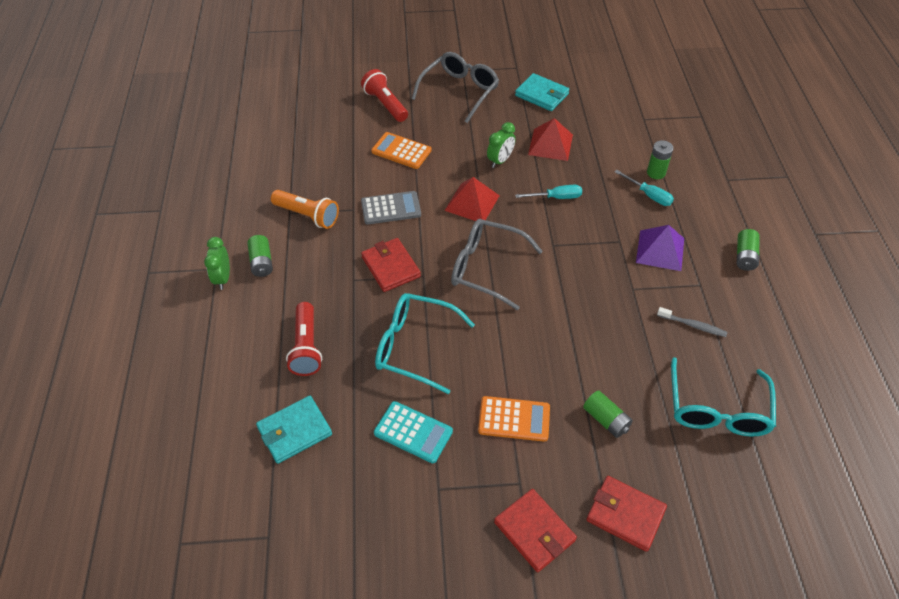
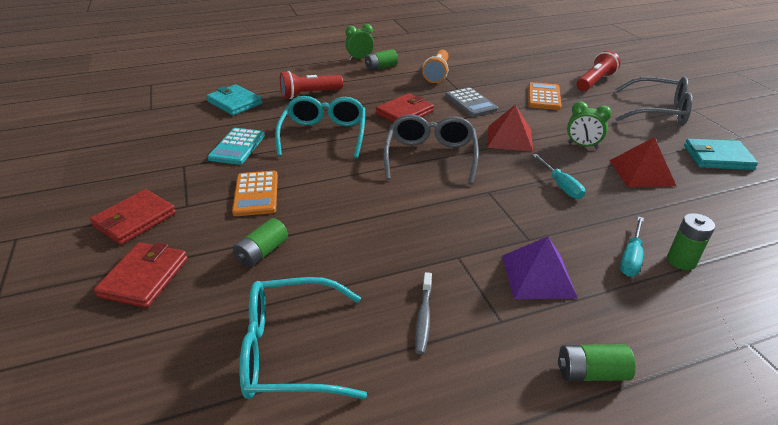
camera: 75 degrees right, 15 degrees down
turquoise wallet [515,73,570,111] -> turquoise wallet turned 75 degrees clockwise [684,139,758,170]

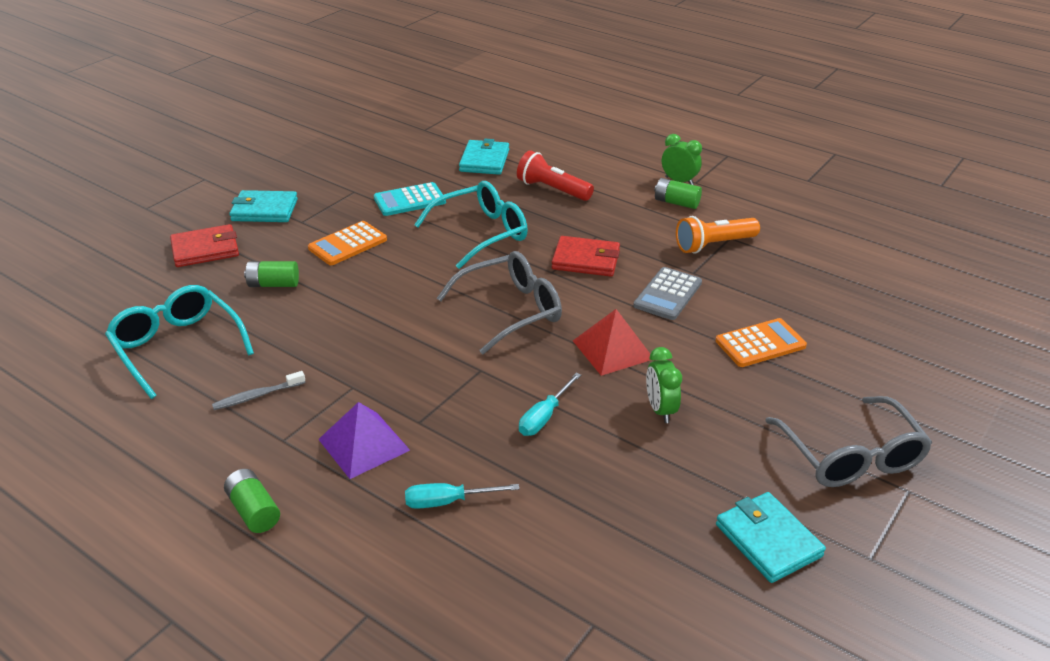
camera: 55 degrees right, 0 degrees up
red wallet [90,189,176,245] -> turquoise wallet [229,190,298,222]
red flashlight [576,51,621,91] -> none
red pyramid [609,137,676,187] -> none
green battery [667,213,715,270] -> none

